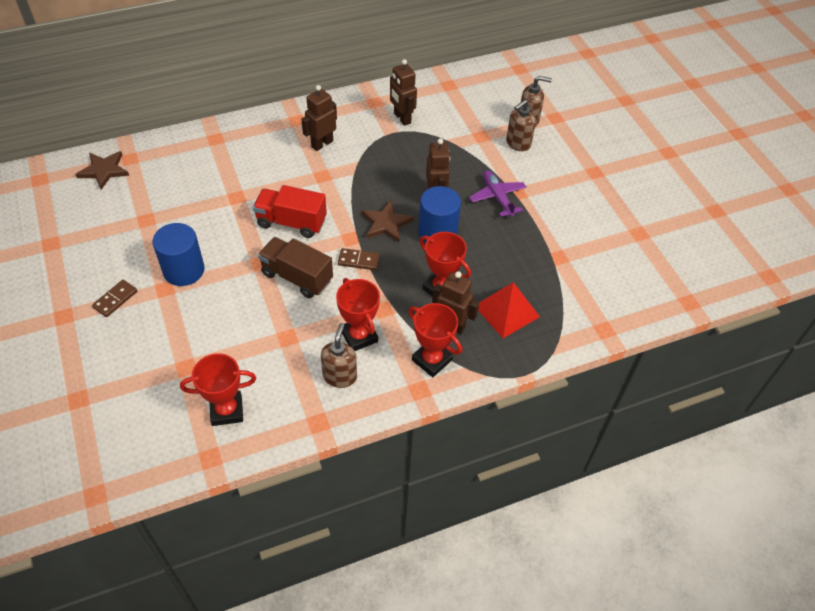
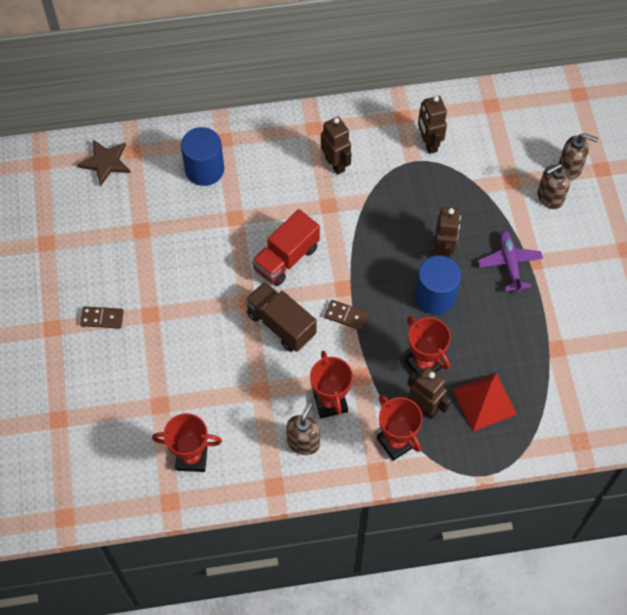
camera: 15 degrees right, 10 degrees up
brown domino [92,280,137,317] -> brown domino turned 45 degrees clockwise [80,307,124,328]
blue cylinder [153,223,205,286] -> blue cylinder moved to [181,127,224,186]
red truck [253,185,327,238] -> red truck turned 75 degrees counterclockwise [252,209,320,286]
brown robot [301,85,337,151] -> brown robot turned 90 degrees clockwise [321,117,352,175]
brown star [362,200,414,242] -> none

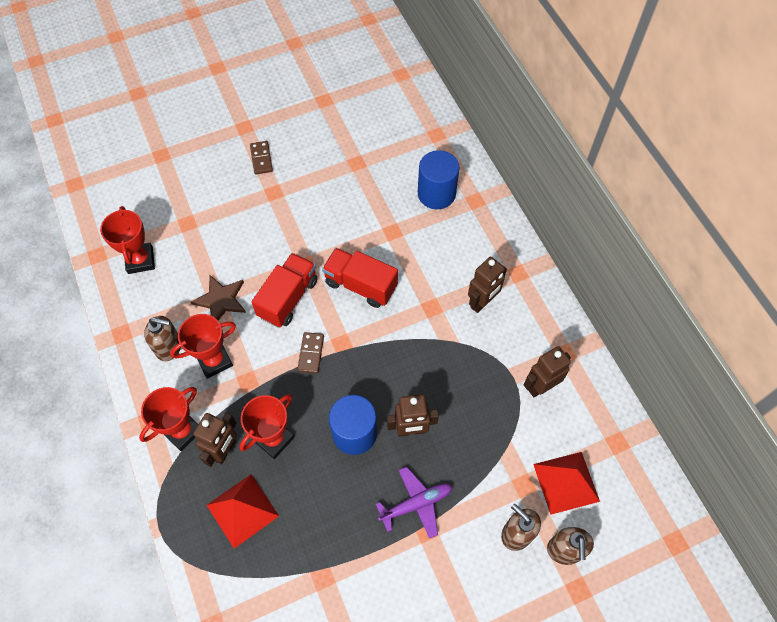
camera: 75 degrees right, 0 degrees up
brown star [77,140,130,186] -> brown star moved to [191,275,246,320]
brown truck [245,282,317,352] -> red truck [252,253,318,327]
none -> red pyramid [533,452,600,515]

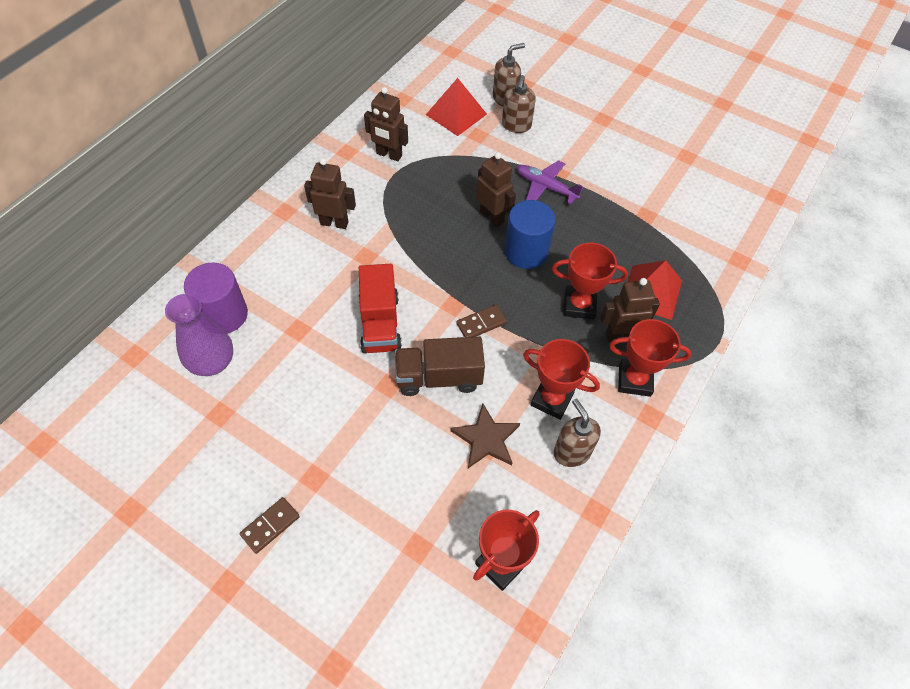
camera: 125 degrees left, 5 degrees down
red truck [252,253,318,327] -> brown truck [395,336,485,396]
blue cylinder [418,150,459,209] -> purple cylinder [184,263,248,334]
none -> purple vase [165,294,233,376]

